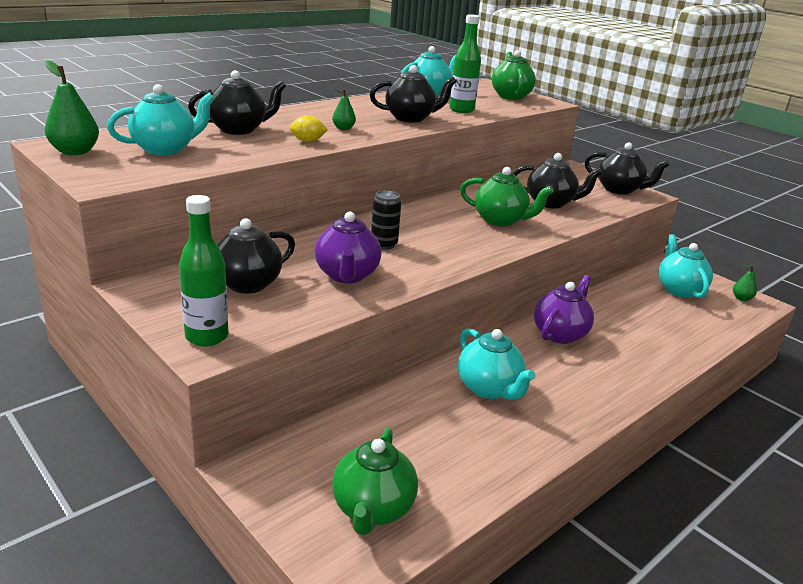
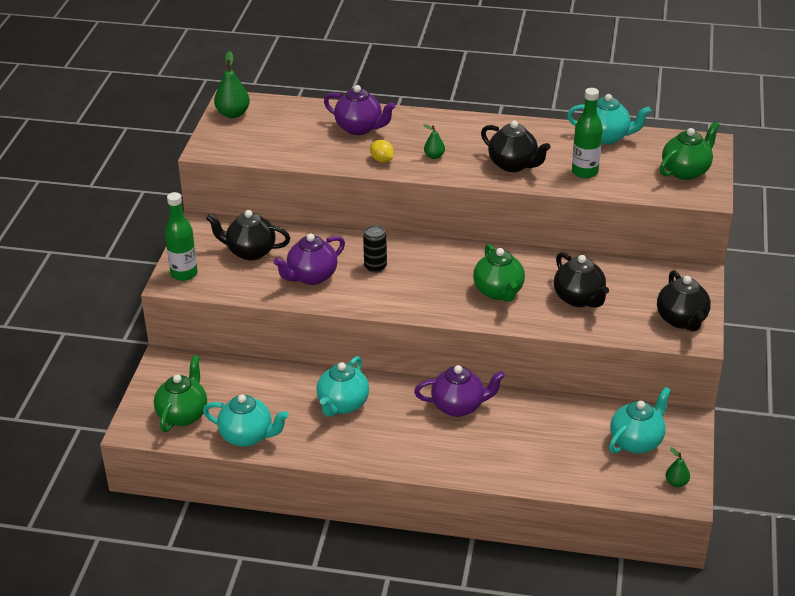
camera: 55 degrees right, 10 degrees up
turquoise teapot [107,84,215,155] -> turquoise teapot moved to [203,394,289,447]
black teapot [188,70,286,135] -> purple teapot [324,85,396,135]
green teapot [332,428,418,535] -> green teapot turned 135 degrees clockwise [154,355,207,432]

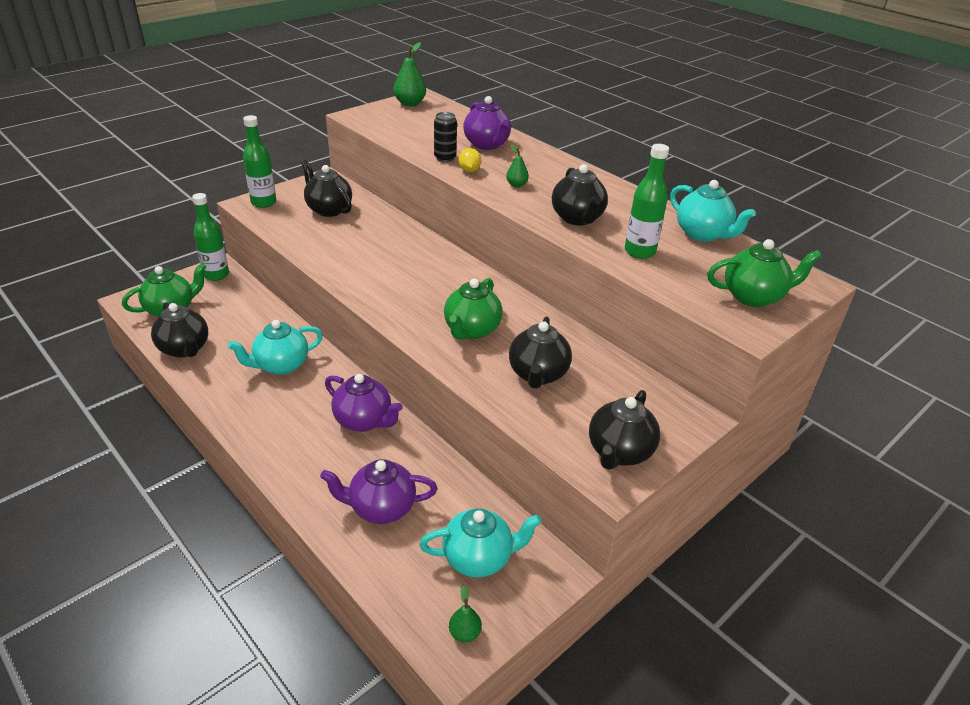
camera: 35 degrees right, 0 degrees up
turquoise teapot [203,394,289,447] -> black teapot [151,302,208,358]
purple teapot [274,233,345,285] -> purple teapot moved to [320,459,437,524]
black can [363,225,387,273] -> black can moved to [434,112,457,162]
none -> green bottle [192,193,229,281]

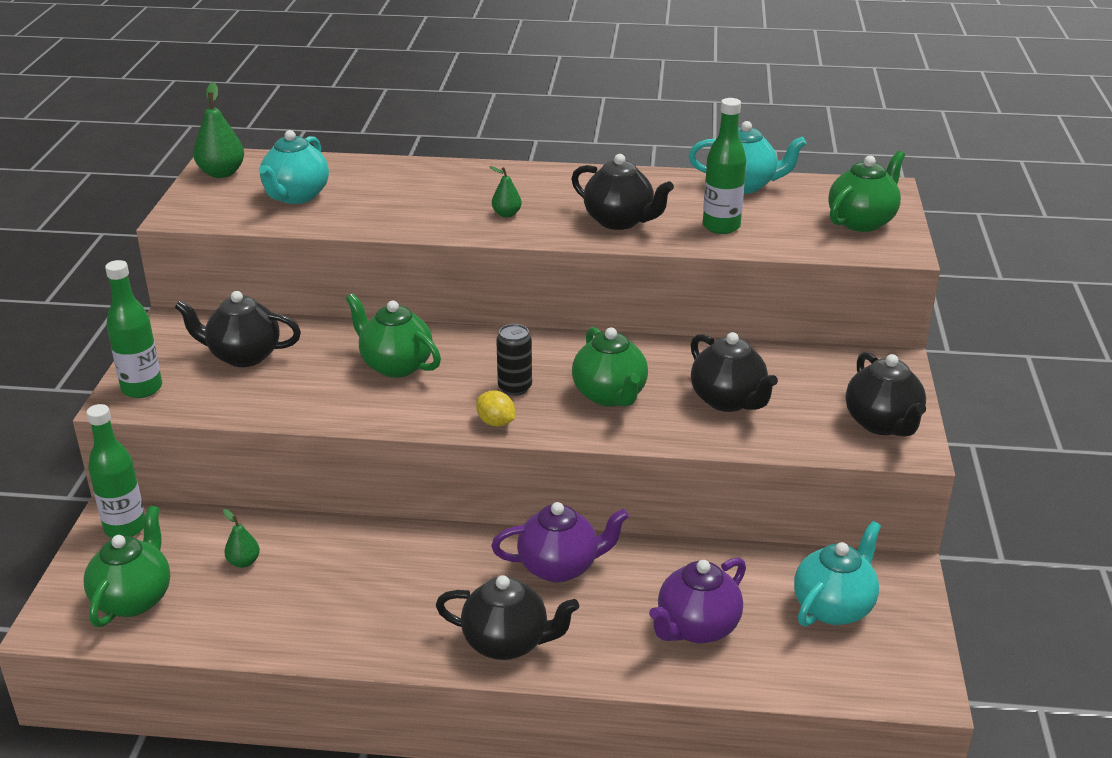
camera: 40 degrees left, 5 degrees down
black teapot [151,302,208,358] -> black teapot moved to [436,575,579,660]
turquoise teapot [228,320,323,375] -> turquoise teapot moved to [259,130,329,204]
black can [434,112,457,162] -> black can moved to [496,324,532,396]
green pear [449,585,482,642] -> green pear moved to [223,509,260,568]
yellow lemon [458,148,481,172] -> yellow lemon moved to [476,390,515,427]
purple teapot [463,96,511,150] -> none
none -> green teapot [346,293,441,378]

